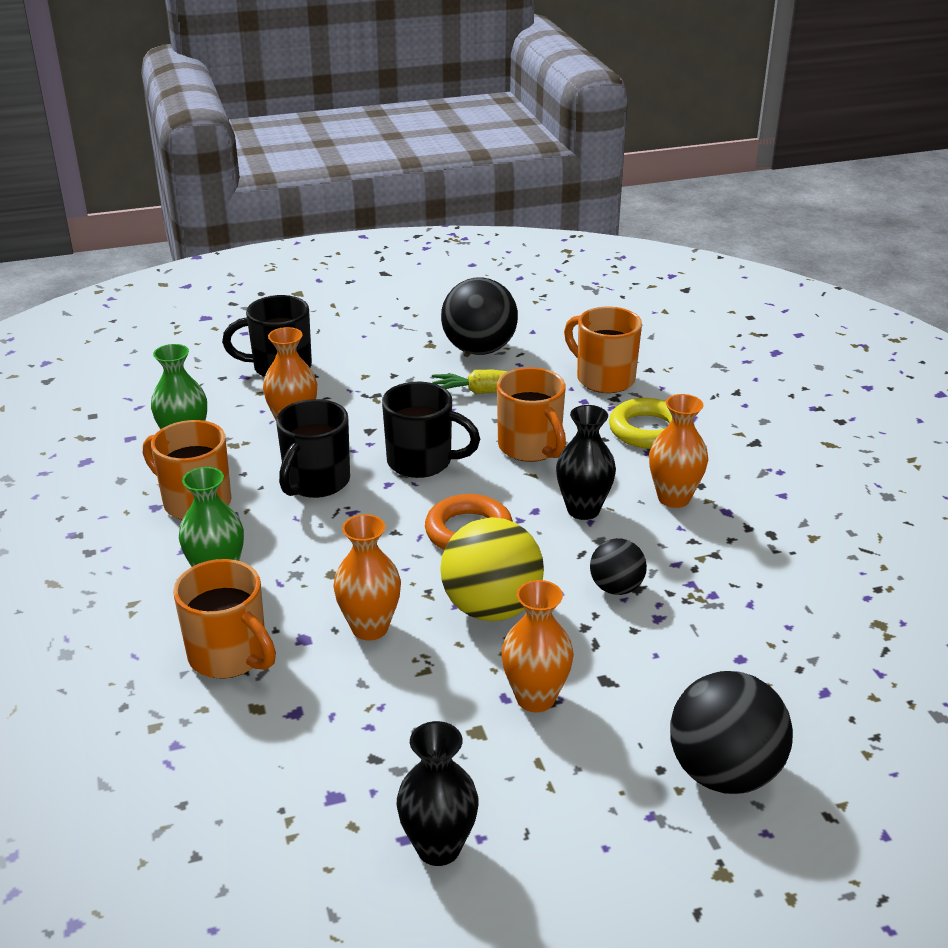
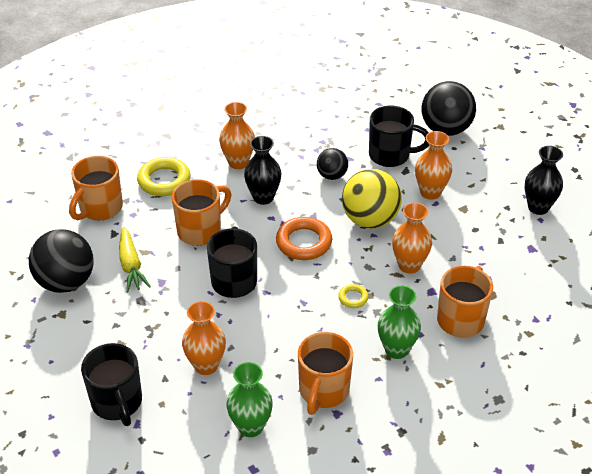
camera: 105 degrees left, 10 degrees up
black mug [276,399,350,498] -> black mug moved to [369,106,429,167]
none -> yellow ring [338,284,369,308]

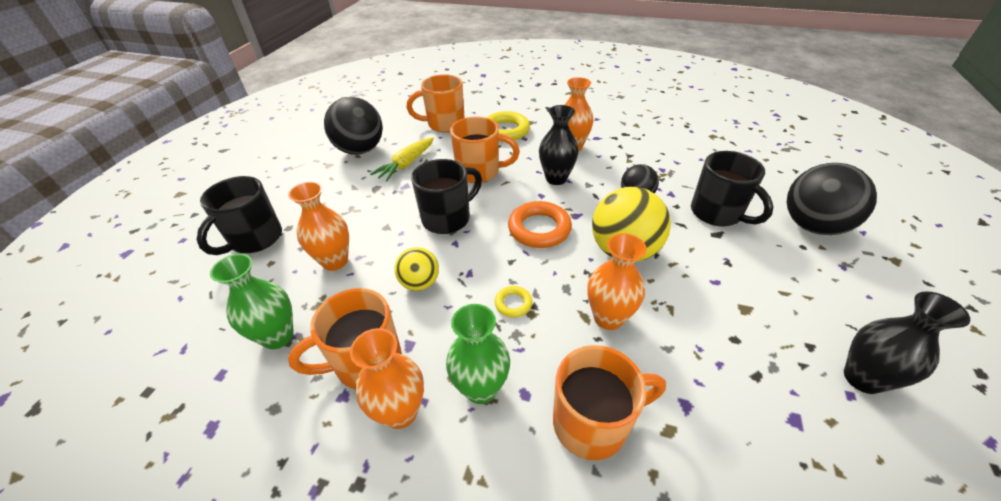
camera: 50 degrees right, 0 degrees up
orange vase [415,131,452,200] -> orange vase moved to [350,328,424,429]
none -> yellow ball [395,247,439,291]

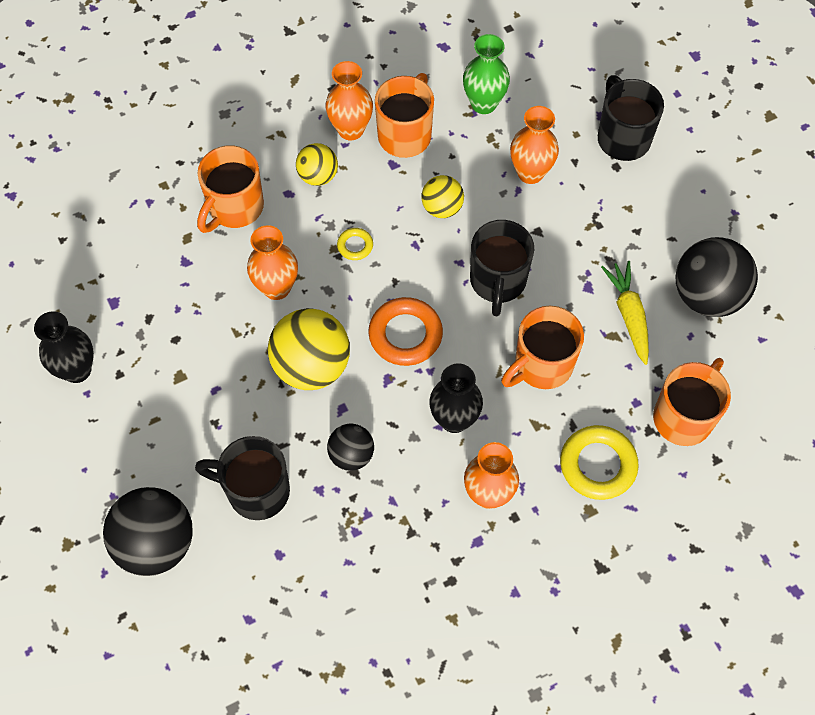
camera: 135 degrees right, 20 degrees up
green vase [446,304,510,404] -> yellow ball [296,143,338,186]

